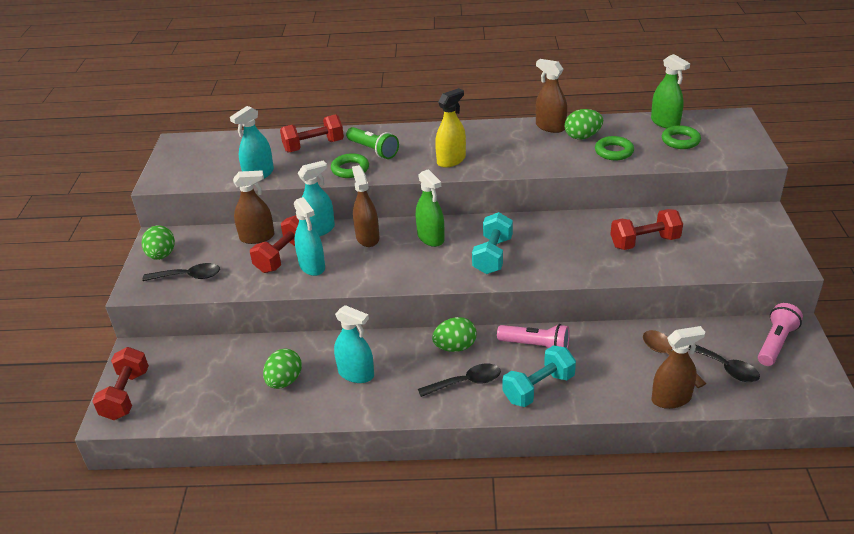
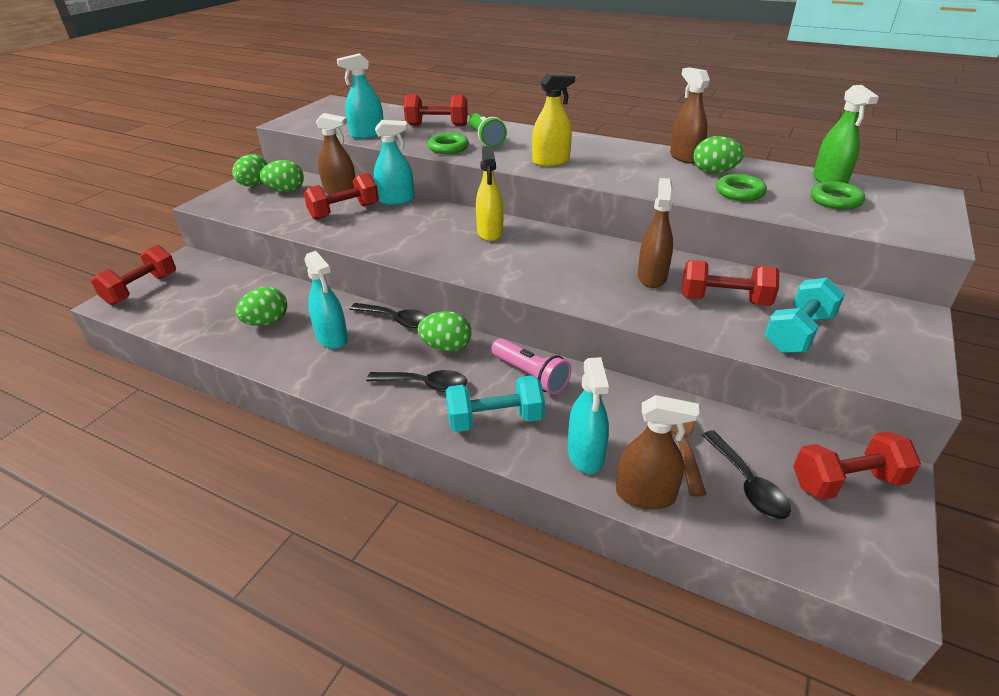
camera: 25 degrees right, 0 degrees up
black spoon [142,263,220,281] -> black spoon moved to [350,303,428,328]
turquoise spray bottle [294,197,325,276] -> turquoise spray bottle moved to [568,357,609,474]
brown spray bottle [352,165,379,247] -> brown spray bottle moved to [638,178,673,288]
green spray bottle [416,169,444,247] -> yellow spray bottle [476,146,503,241]
turquoise dumbbell [472,212,513,274] -> turquoise dumbbell moved to [765,277,845,353]
pink flashlight [758,303,803,366] -> red dumbbell [793,431,921,500]
none -> green egg [260,160,304,192]

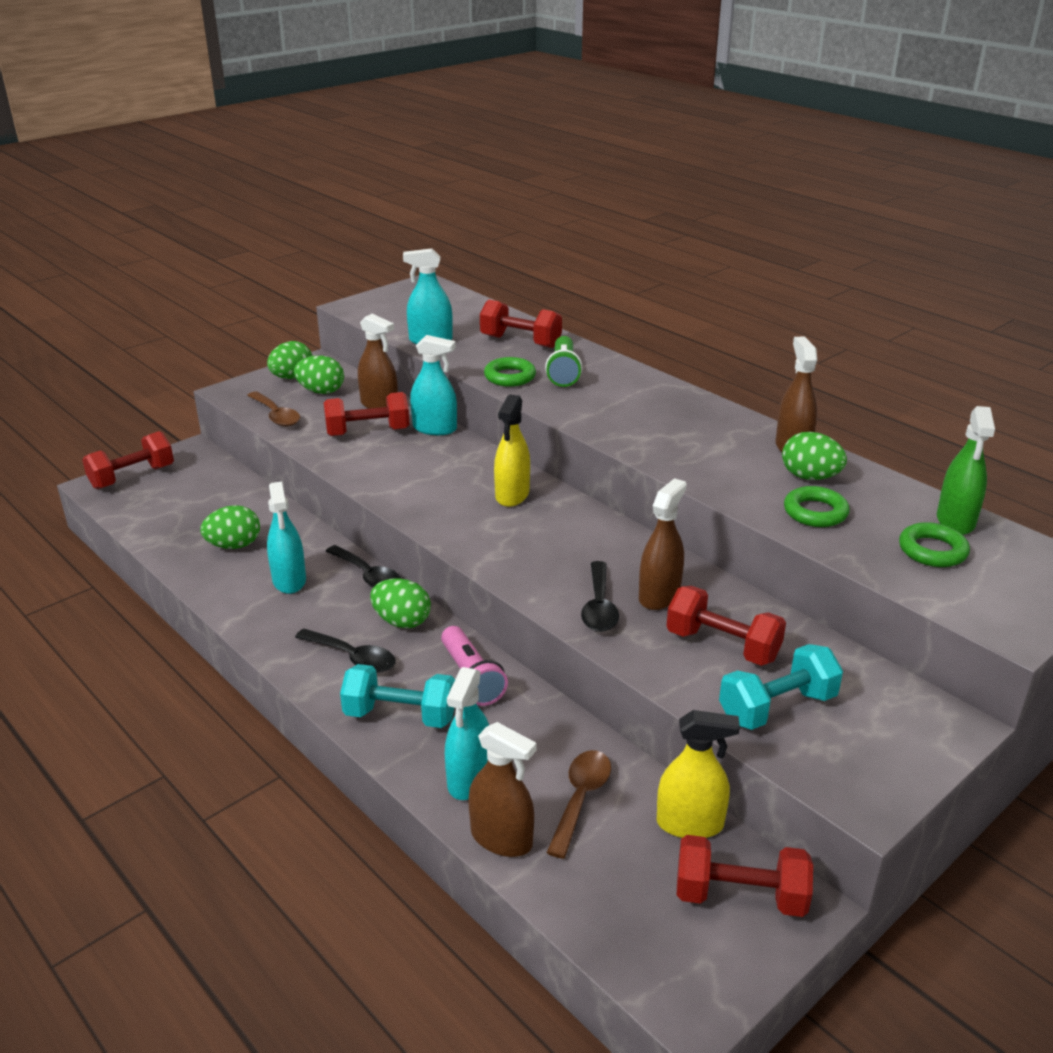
camera: 20 degrees right, 5 degrees down
yellow spray bottle [532,73,575,166] -> yellow spray bottle moved to [657,710,740,838]
black spoon [702,430,791,519] -> black spoon moved to [581,561,619,632]
none -> brown spoon [247,391,300,427]

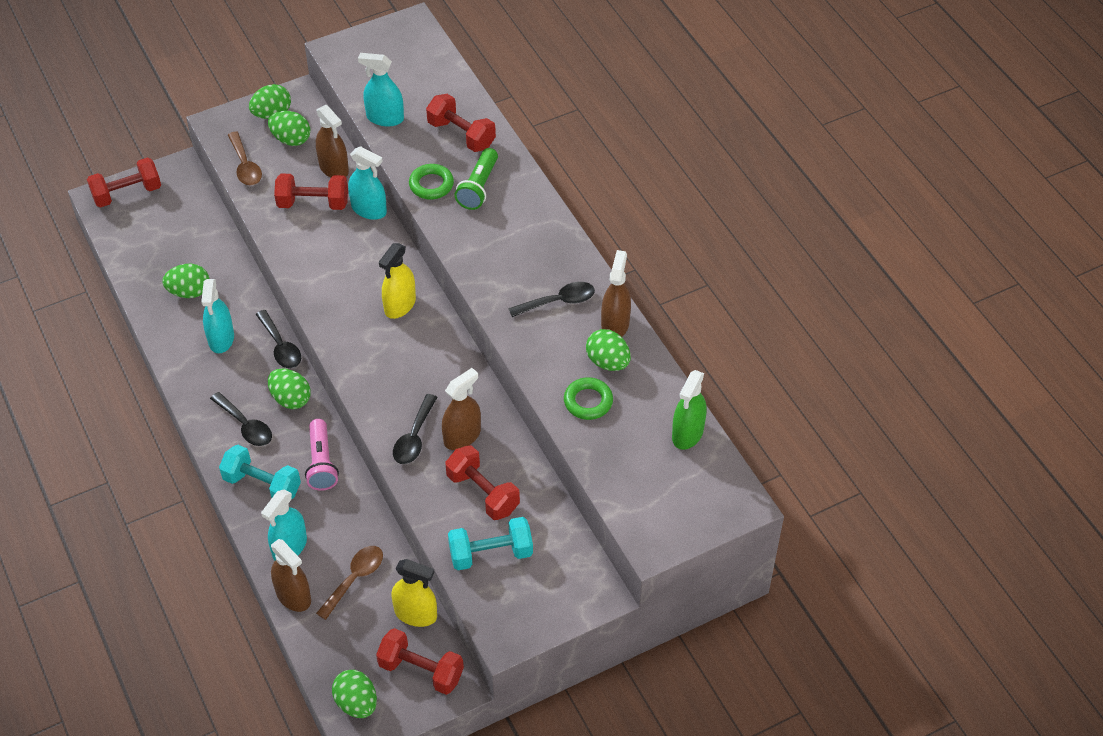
camera: 15 degrees right, 20 degrees up
green ring [899,522,970,567] -> none
none -> green egg [332,670,377,718]
none -> black spoon [508,282,595,317]

